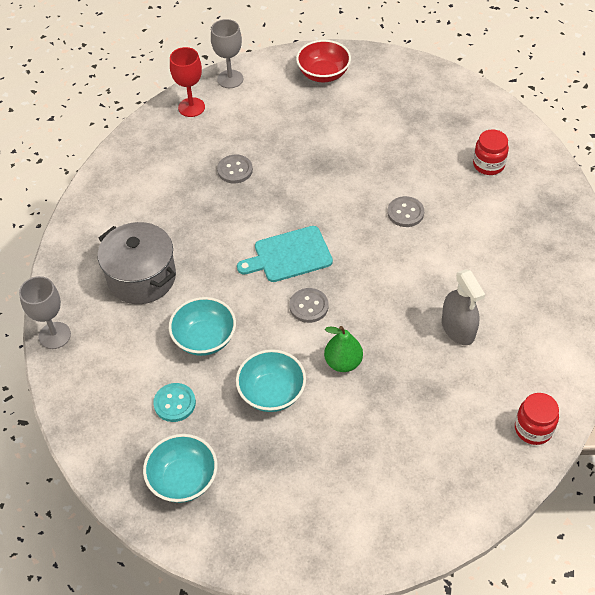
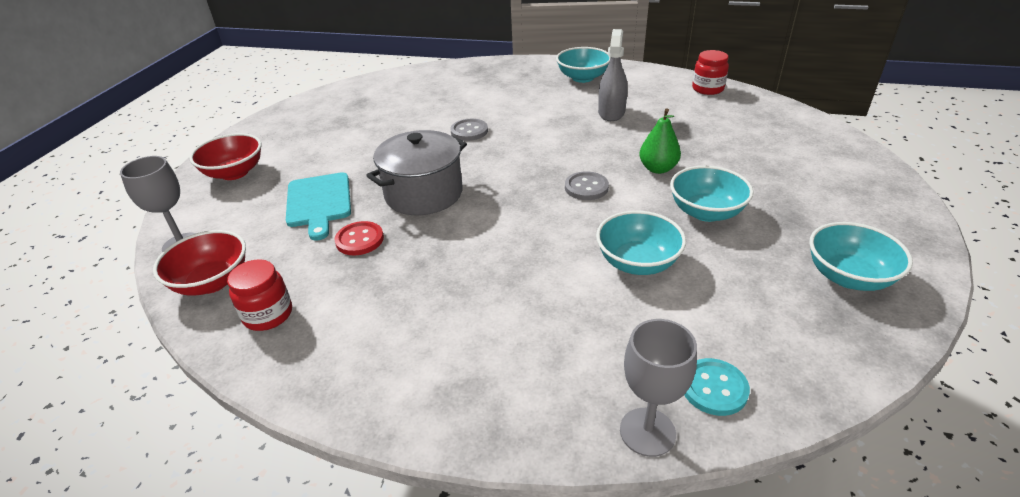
camera: 85 degrees left, 15 degrees down
grey pot [98,222,176,304] -> grey pot moved to [366,130,467,215]
turquoise button [153,383,196,422] -> turquoise button moved to [684,358,750,416]
red goblet [170,47,205,117] -> red bowl [153,230,246,295]
grey button [217,155,253,183] -> red button [334,221,384,255]
turquoise cutting board [237,226,333,282] -> turquoise cutting board moved to [286,172,351,241]
grey spray bottle [442,269,485,345] -> grey spray bottle turned 60 degrees counterclockwise [598,29,628,121]
red jar [473,129,509,175] -> red jar moved to [227,259,292,331]
none -> turquoise bowl [556,47,610,83]

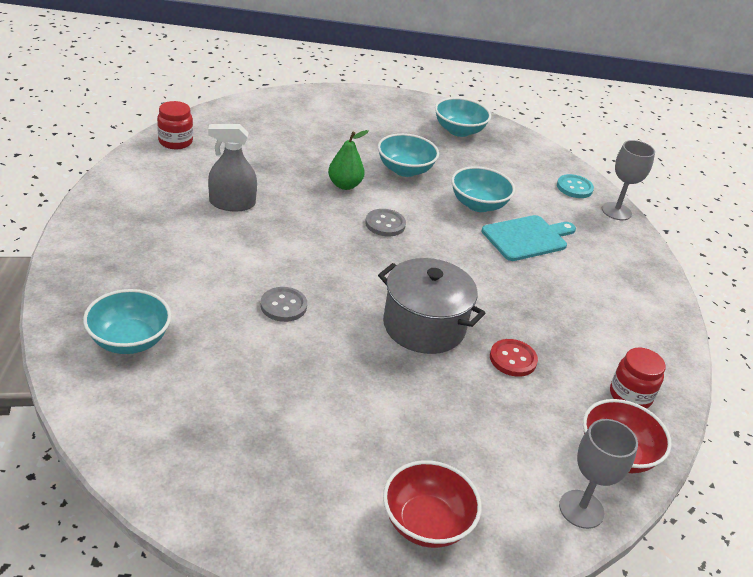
camera: 110 degrees left, 0 degrees up
turquoise cutting board [286,172,351,241] -> turquoise cutting board moved to [482,215,576,261]
turquoise bowl [556,47,610,83] -> turquoise bowl moved to [83,289,171,354]

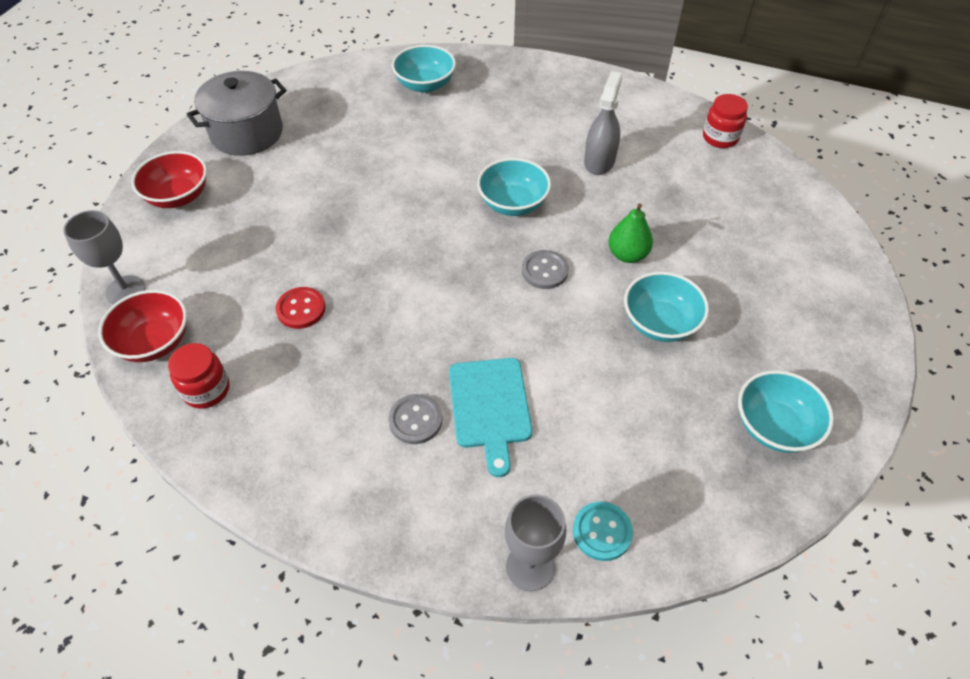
camera: 115 degrees right, 15 degrees up
grey button [261,287,307,322] -> grey button moved to [388,394,443,444]
grey pot [378,258,485,354] -> grey pot moved to [186,71,287,156]
turquoise bowl [451,166,515,212] -> turquoise bowl moved to [477,158,551,216]

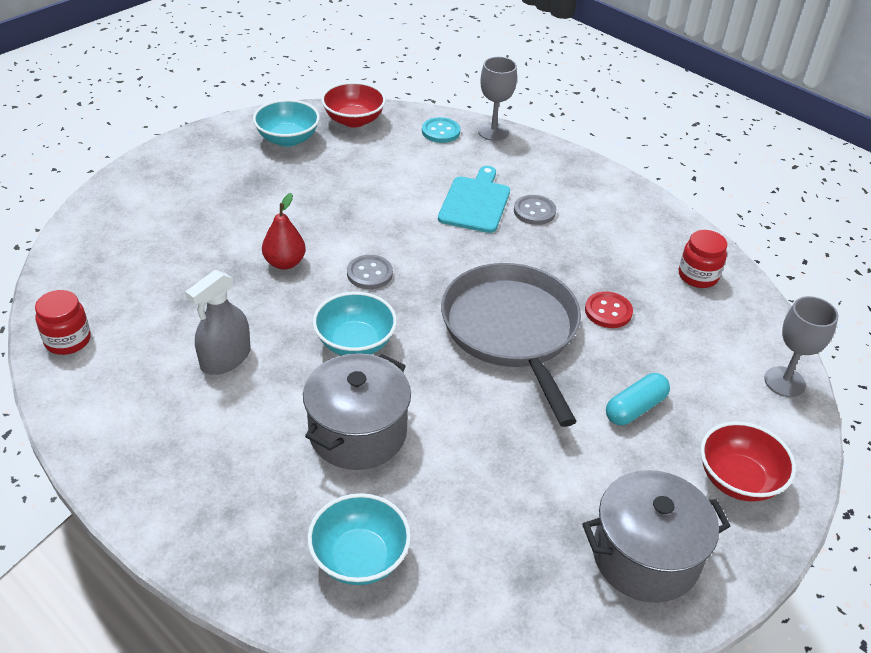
camera: 160 degrees left, 10 degrees down
red bowl [98,290,187,362] -> red bowl moved to [321,82,386,128]
green pear [608,203,653,263] -> red pear [262,193,306,270]
turquoise bowl [624,272,709,342] -> none
none -> grey pot [303,353,411,470]
none -> grey pan [441,263,581,427]
none -> turquoise capsule [606,373,670,425]

